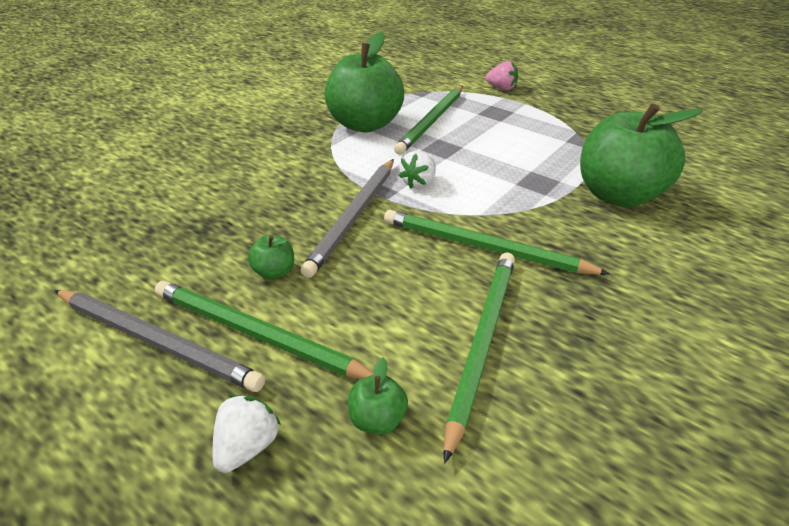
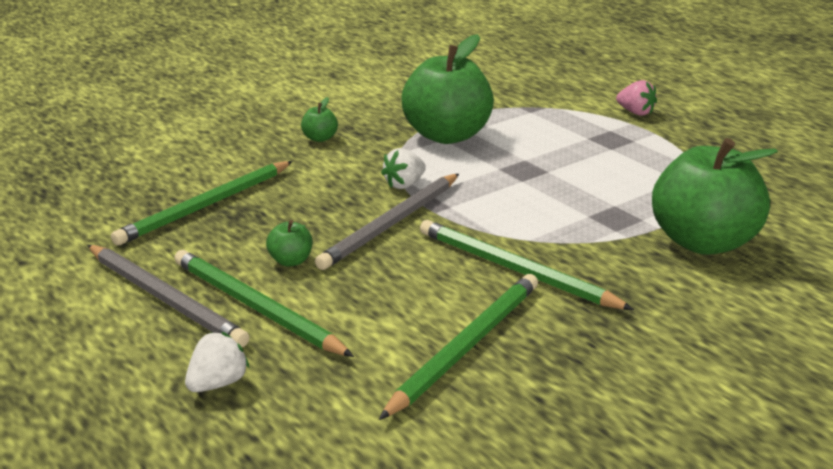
camera: 15 degrees right, 10 degrees down
green apple [348,357,408,434] -> green apple moved to [301,97,338,142]
green pencil [394,86,463,154] -> green pencil moved to [111,161,293,245]
white strawberry [399,151,436,189] -> white strawberry moved to [381,148,426,189]

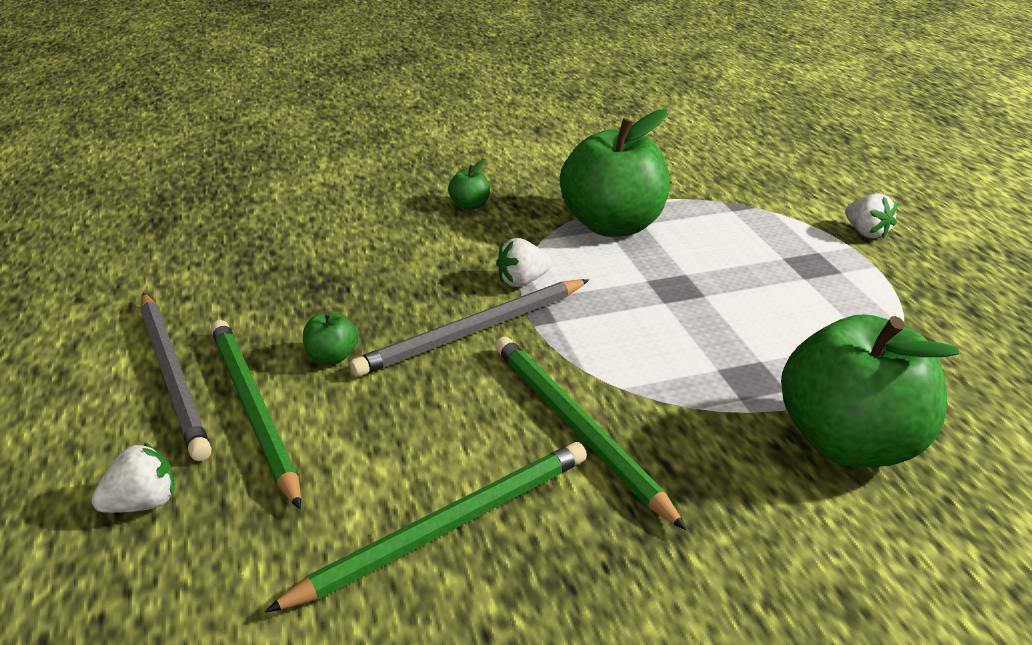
camera: 20 degrees right, 5 degrees up
green pencil [111,161,293,245] -> none
pink strawberry [616,80,657,116] -> white strawberry [845,193,897,239]

